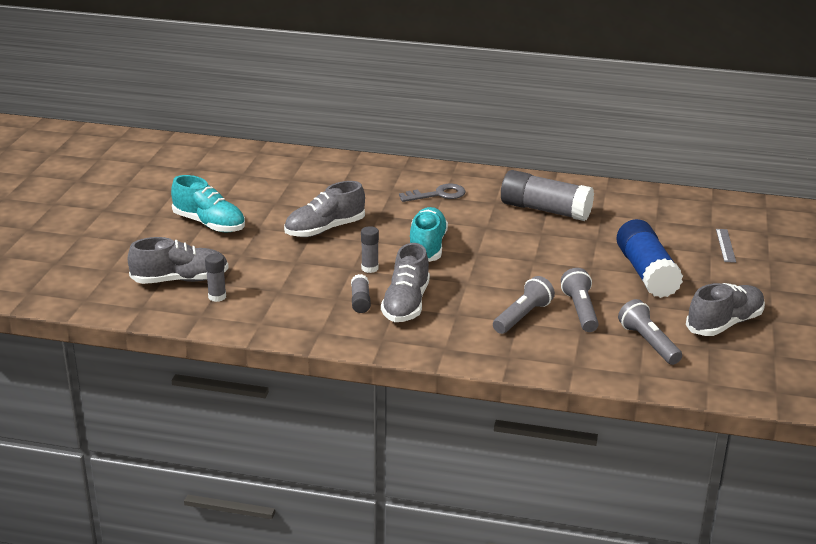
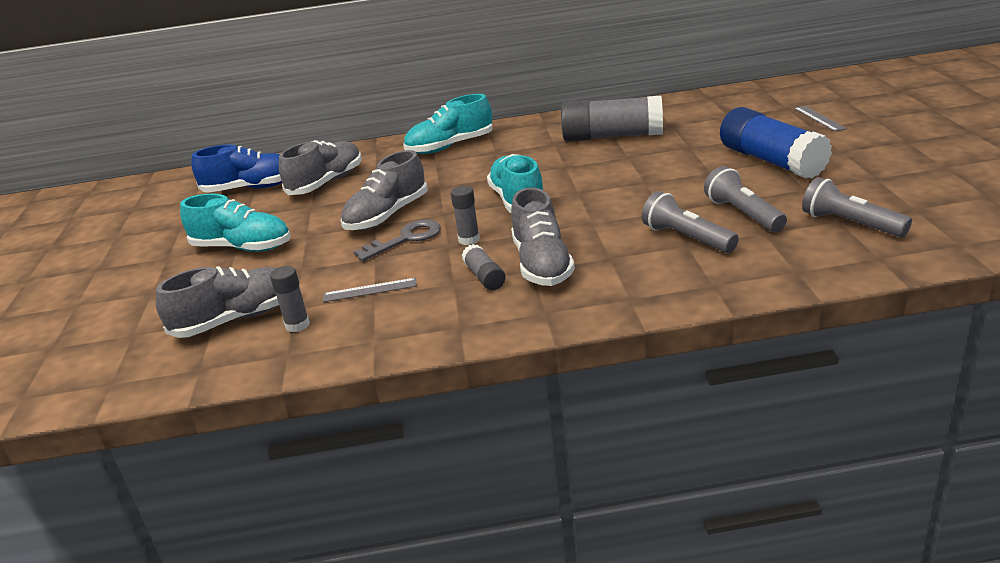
camera: 15 degrees left, 0 degrees up
grey key [399,184,466,202] -> grey key moved to [354,219,441,261]
grey flashlight [493,276,555,334] -> grey flashlight turned 60 degrees counterclockwise [642,191,739,253]
grey shoe [686,283,765,336] -> grey shoe moved to [279,140,362,195]
none -> blue shoe [191,144,282,193]
none -> grey ruler [323,278,417,302]
none -> turquoise shoe [403,94,492,154]

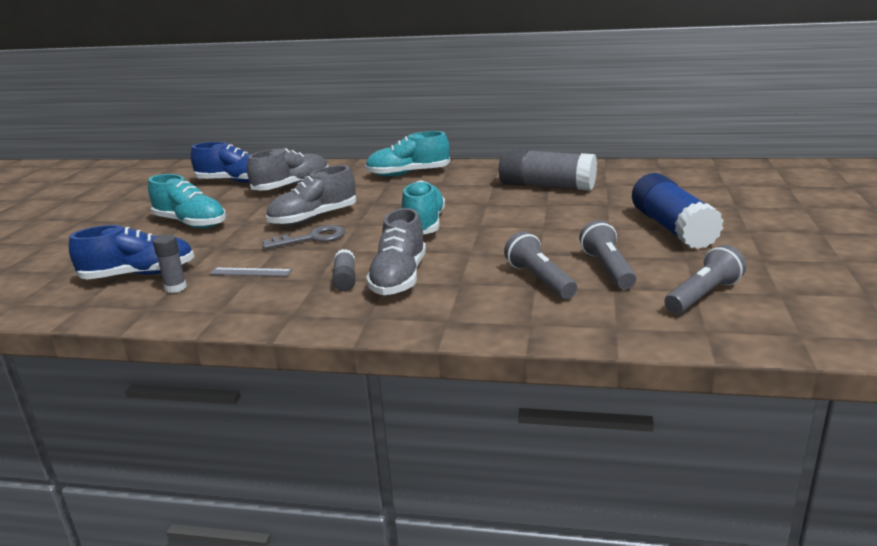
camera: 15 degrees right, 5 degrees down
grey shoe [156,266,279,338] -> blue shoe [69,225,194,279]
grey glue stick [451,186,480,245] -> none
grey ruler [794,106,847,132] -> none
grey flashlight [802,177,912,237] -> grey flashlight turned 75 degrees clockwise [664,245,746,314]

